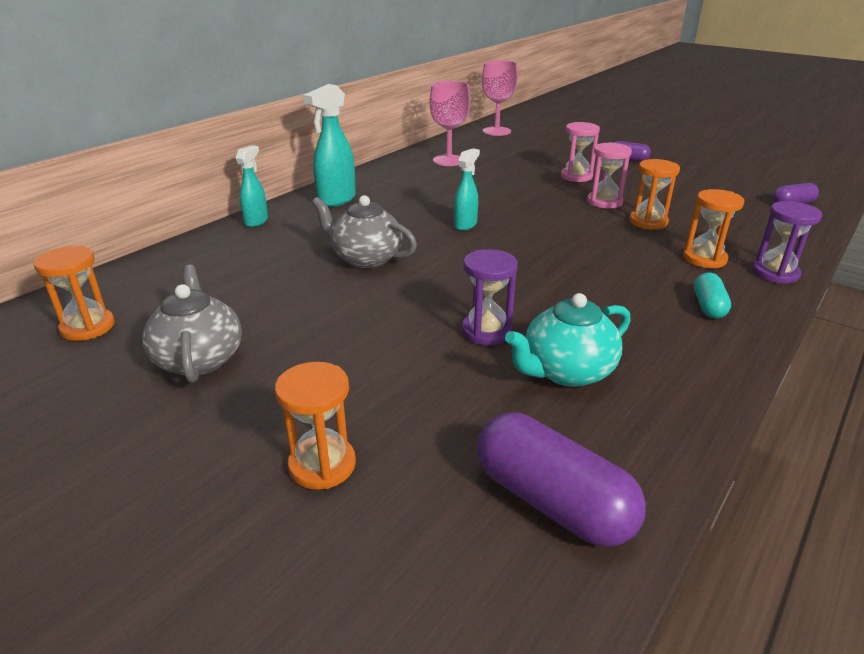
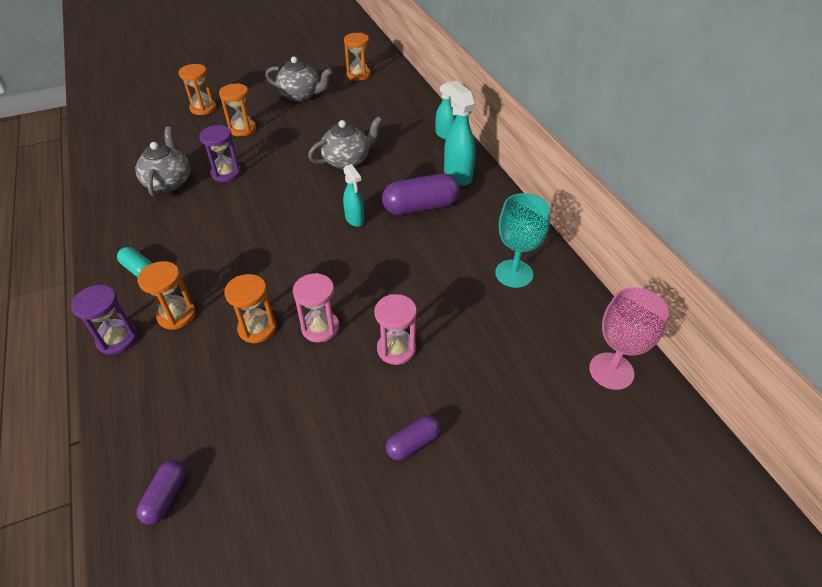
camera: 120 degrees right, 15 degrees up
pink goblet [430,81,470,166] -> turquoise goblet [495,193,550,288]
purple capsule [477,412,646,547] -> purple capsule moved to [382,173,460,215]
turquoise teapot [505,293,631,387] -> grey teapot [135,127,190,197]
none -> orange hourglass [219,83,256,137]

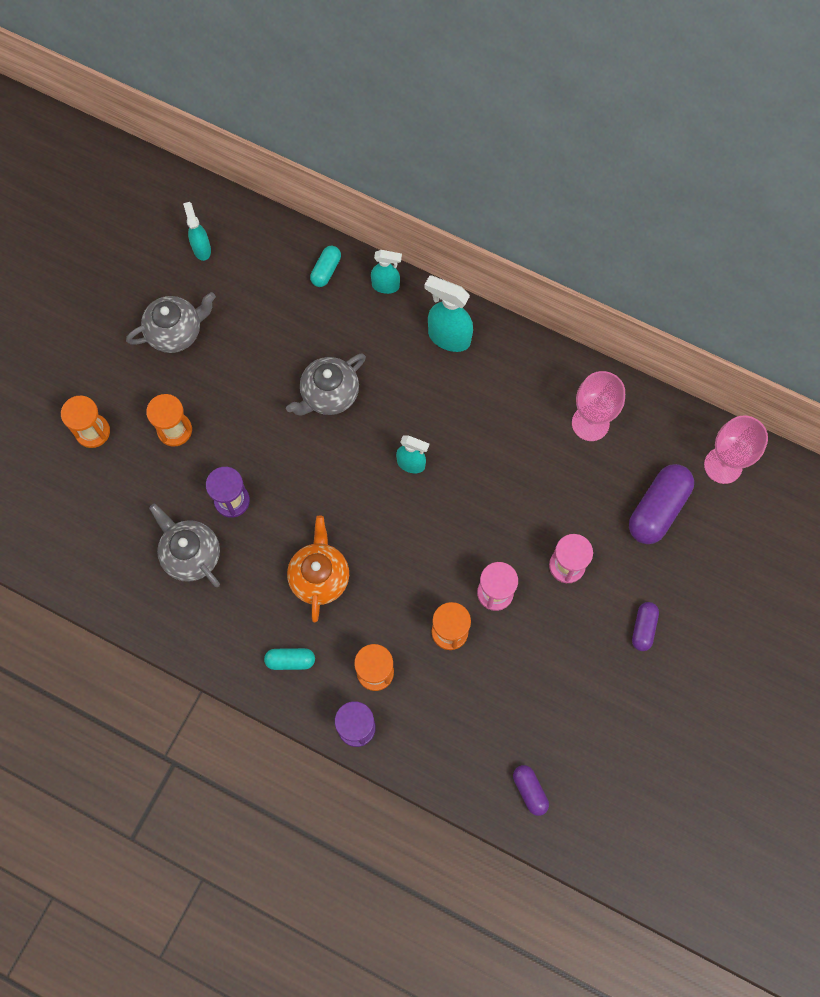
camera: 40 degrees left, 25 degrees up
grey teapot [308,117,382,169] -> grey teapot turned 150 degrees counterclockwise [286,353,366,416]
orange hourglass [344,33,371,81] -> turquoise spray bottle [183,202,211,261]
purple capsule [382,173,460,215] -> purple capsule moved to [629,464,694,544]
turquoise goblet [495,193,550,288] -> pink goblet [572,371,625,441]
none -> orange teapot [287,515,349,622]
none -> turquoise capsule [310,246,341,287]

